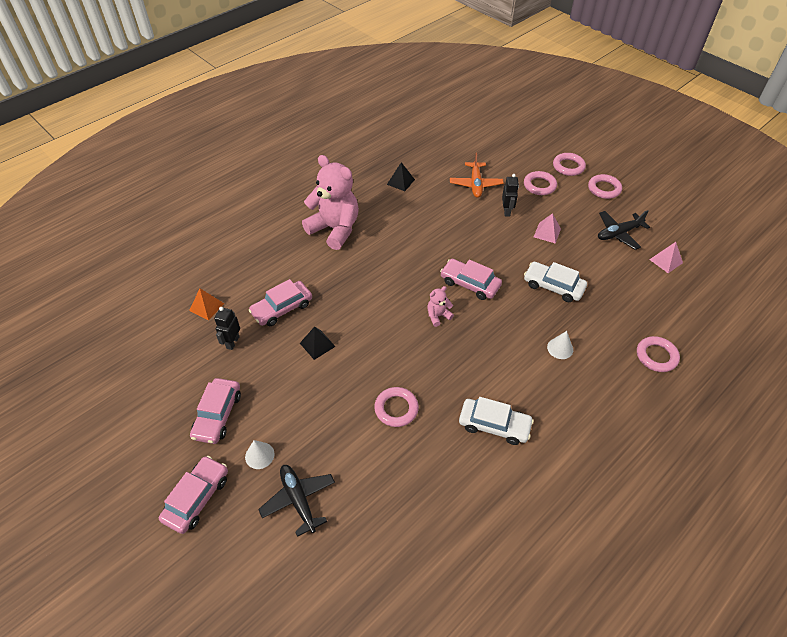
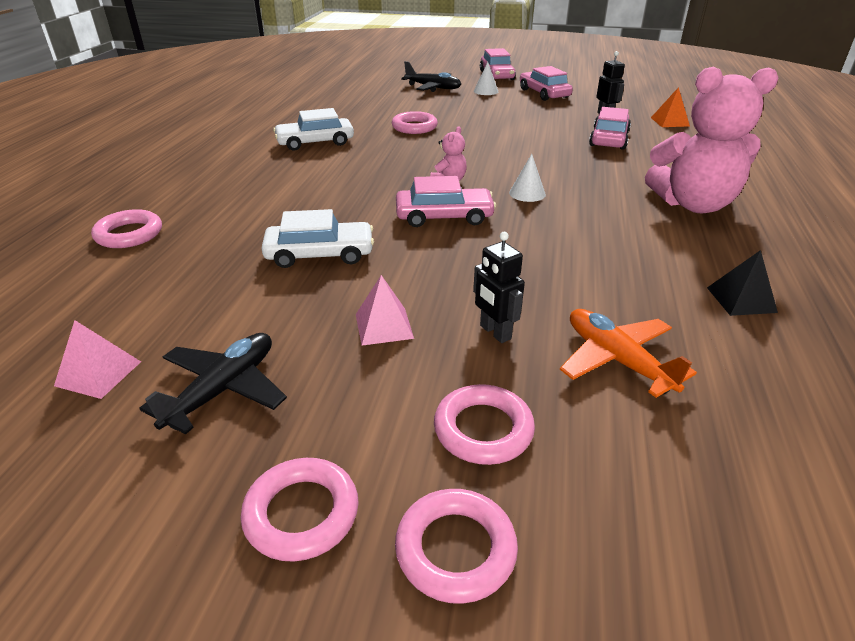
camera: 145 degrees right, 15 degrees down
black pyramid [300,326,336,360] -> none
white cone [547,331,573,359] -> white cone moved to [509,154,546,202]

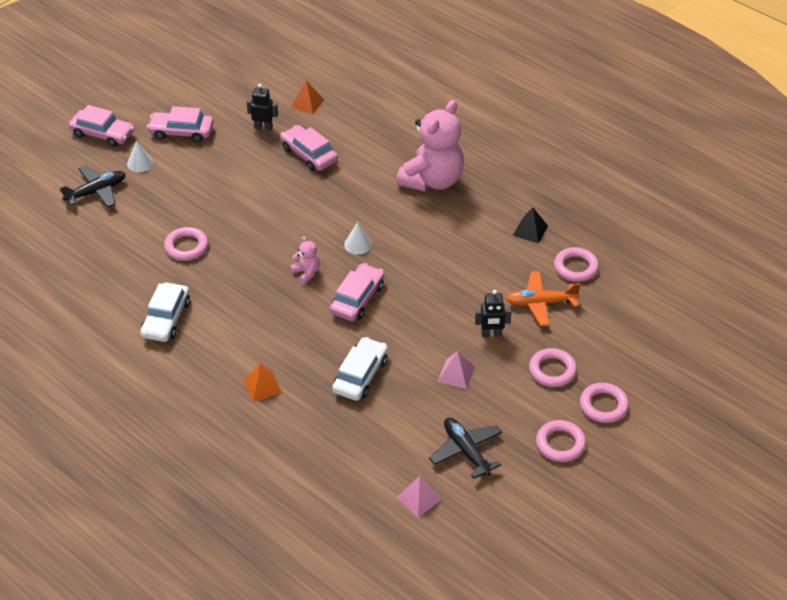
camera: 60 degrees left, 10 degrees up
pink ring [91,209,162,248] -> pink ring moved to [554,247,599,282]
none -> orange pyramid [244,363,282,402]

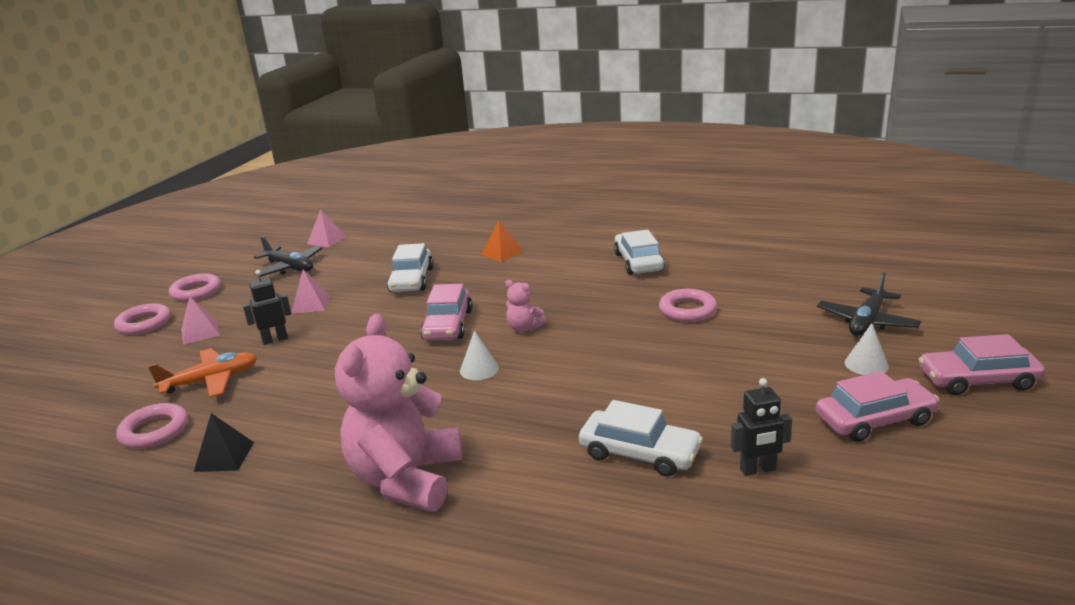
camera: 160 degrees right, 20 degrees down
pink car [280,125,338,171] -> white car [579,400,703,476]
orange pyramid [291,80,324,114] -> none
pink ring [529,348,577,387] -> pink pyramid [181,296,220,345]

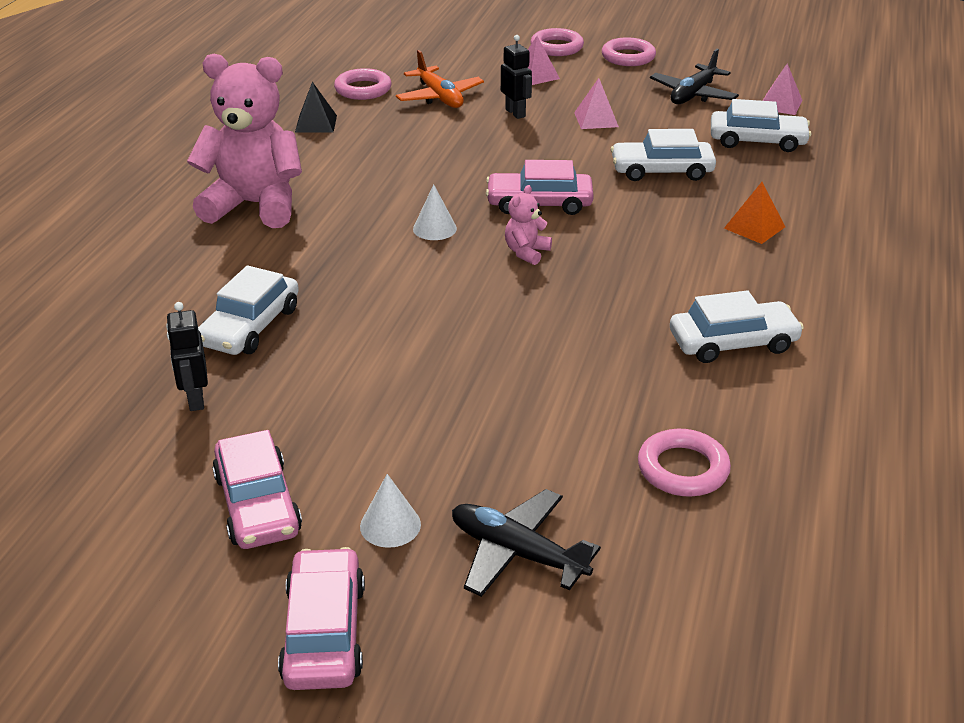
camera: 85 degrees right, 10 degrees up
pink ring [659,289,717,322] -> pink ring moved to [638,429,731,497]
none -> white car [711,99,811,152]

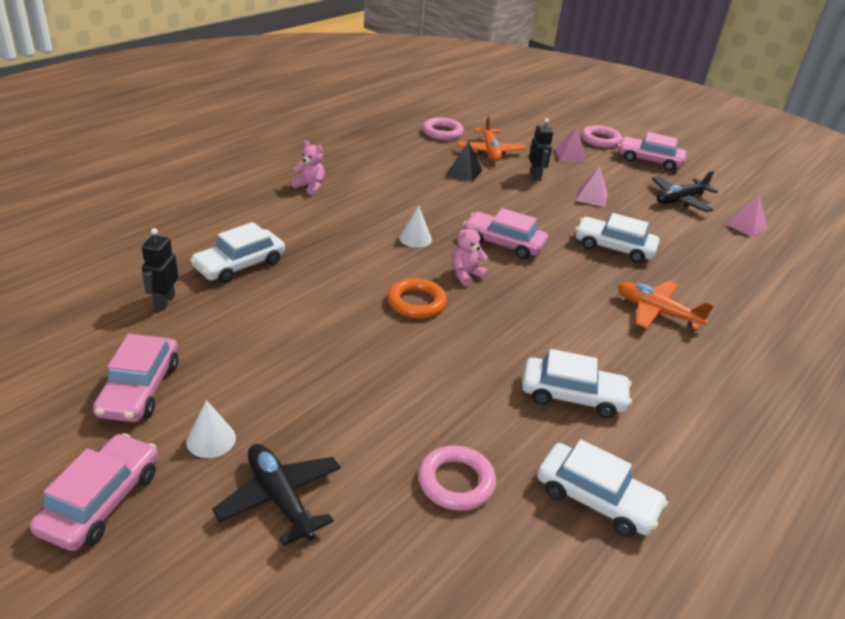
camera: 20 degrees right, 0 degrees up
pink teddy bear [187,54,302,228] -> pink teddy bear [291,141,325,195], size x0.42
black pyramid [295,82,337,133] -> black pyramid moved to [446,141,482,182]
pink ring [602,37,656,66] -> pink car [618,132,687,171]
white car [711,99,811,152] -> white car moved to [537,439,668,537]
orange pyramid [724,182,785,244] -> orange plane [618,281,714,330]
none -> orange ring [388,278,447,319]

